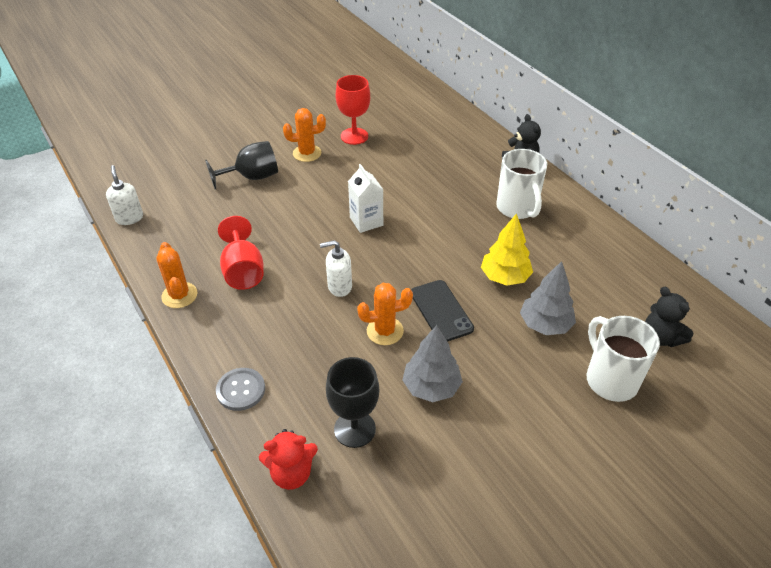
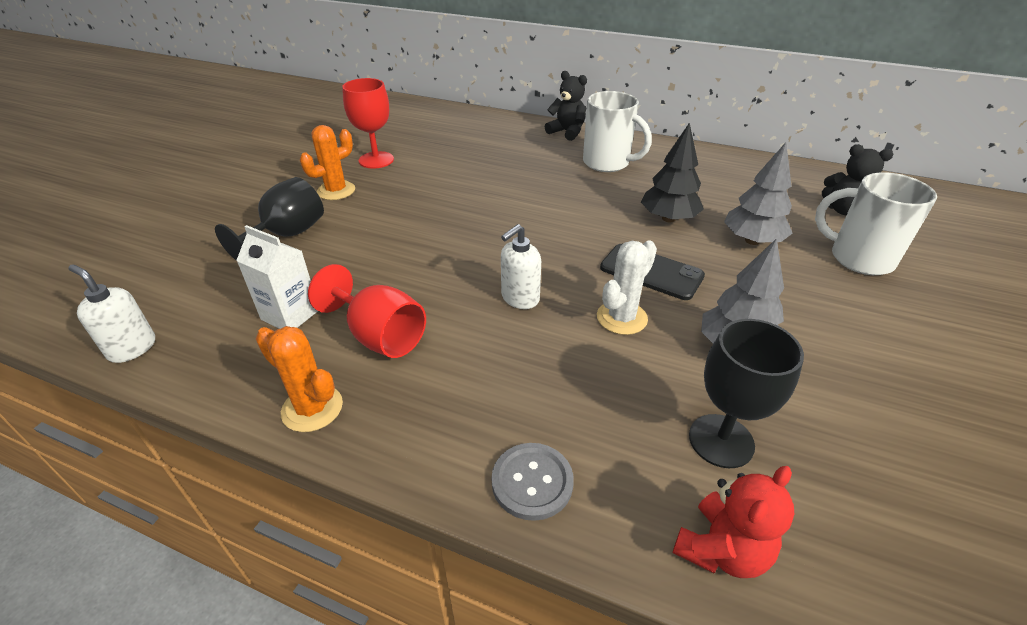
camera: 35 degrees left, 5 degrees down
white carton [348,164,384,233] -> white carton moved to [236,225,318,329]
orange cactus [357,283,413,345] -> white cactus [597,240,657,335]
yellow tree [481,213,533,286] -> black tree [641,122,704,222]

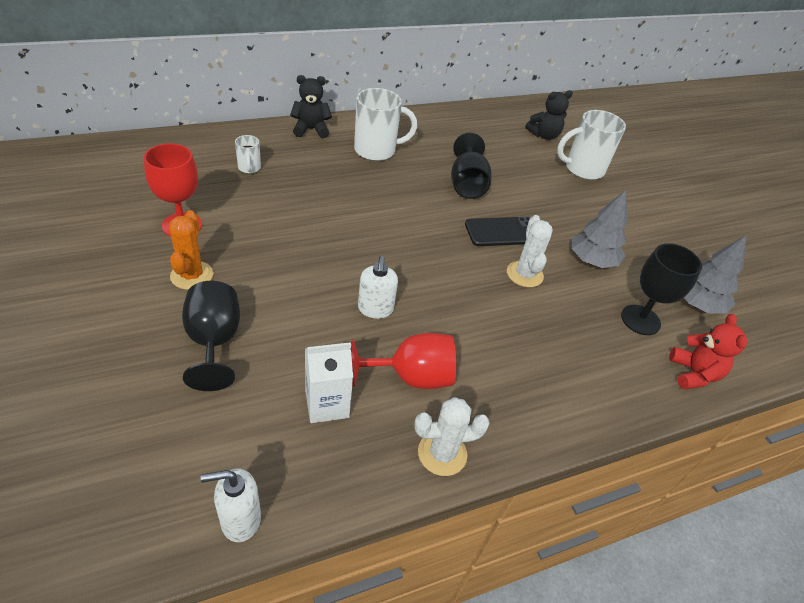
camera: 50 degrees left, 5 degrees up
orange cactus [256,326,343,432] -> white cactus [414,397,490,476]
grey button [491,443,574,521] -> none
white soap dispenser [501,224,541,309] -> white soap dispenser moved to [358,256,398,319]
black tree [641,122,704,222] -> black goblet [451,133,492,199]
grey tree [724,142,793,245] -> grey tree moved to [684,235,747,314]
none -> white mug [235,135,261,174]

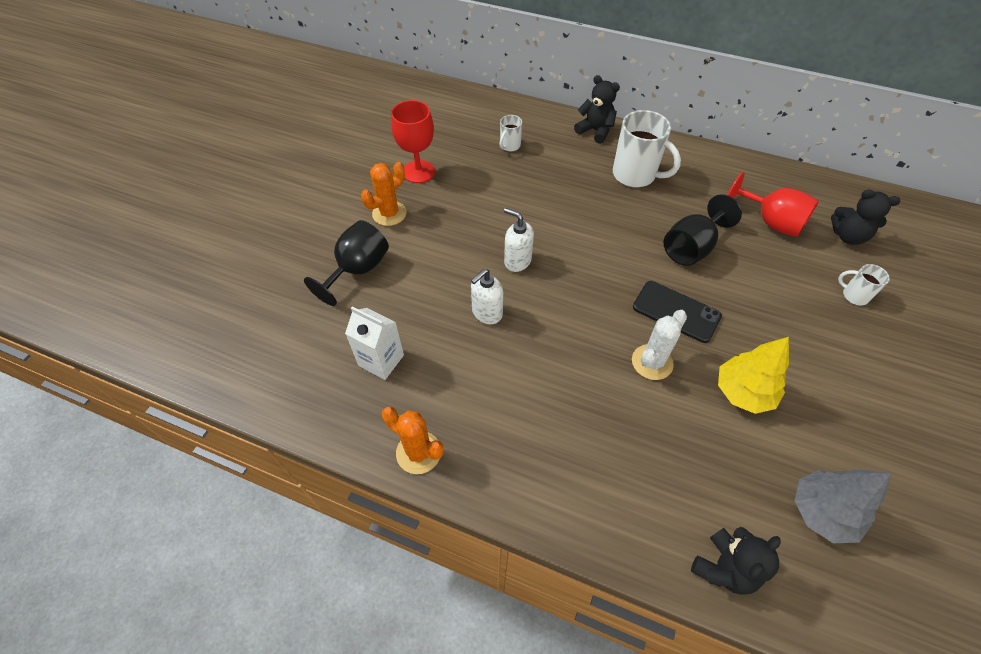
camera: 50 degrees right, 10 degrees up
white soap dispenser [201,468,261,542] -> white soap dispenser moved to [504,208,534,272]
red goblet [352,333,456,389] -> red goblet moved to [728,172,819,237]
white cactus [414,397,490,476] -> orange cactus [382,406,444,474]
white mug [557,110,626,180] -> white mug [838,264,890,305], size x0.50
grey tree [572,190,627,268] -> yellow tree [718,337,789,414]
black goblet [621,243,702,335] -> none
red teddy bear [669,314,747,390] -> black teddy bear [691,527,781,595]

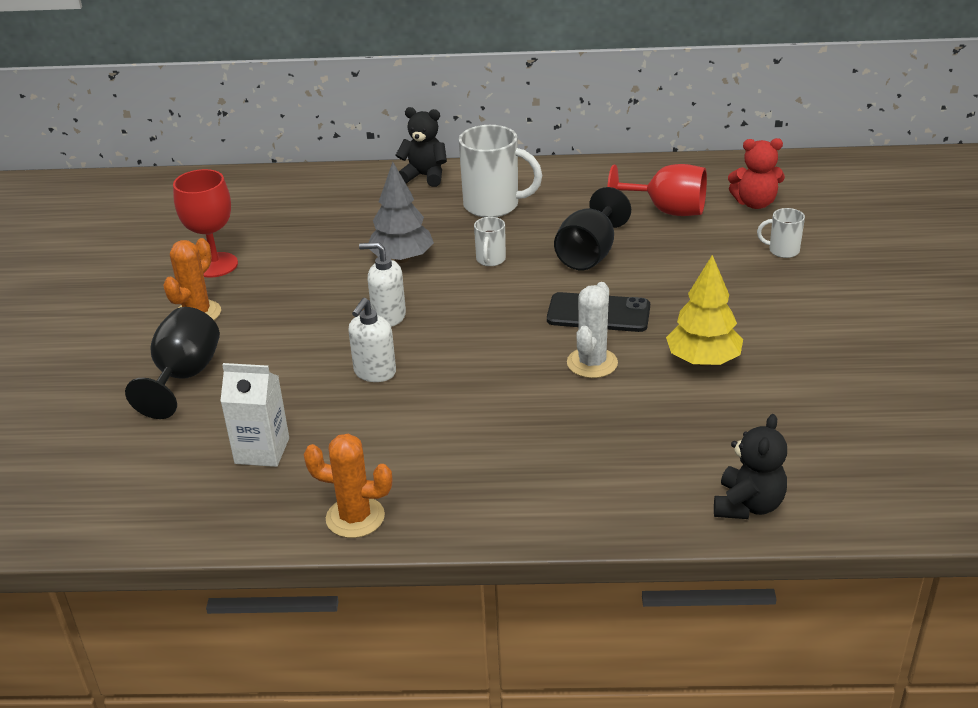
camera: 20 degrees left, 20 degrees down
white mug [500,115,522,151] -> white mug moved to [474,217,506,266]
grey tree [794,469,891,543] -> grey tree moved to [369,162,434,263]
black teddy bear [831,190,900,245] -> red teddy bear [728,138,785,209]

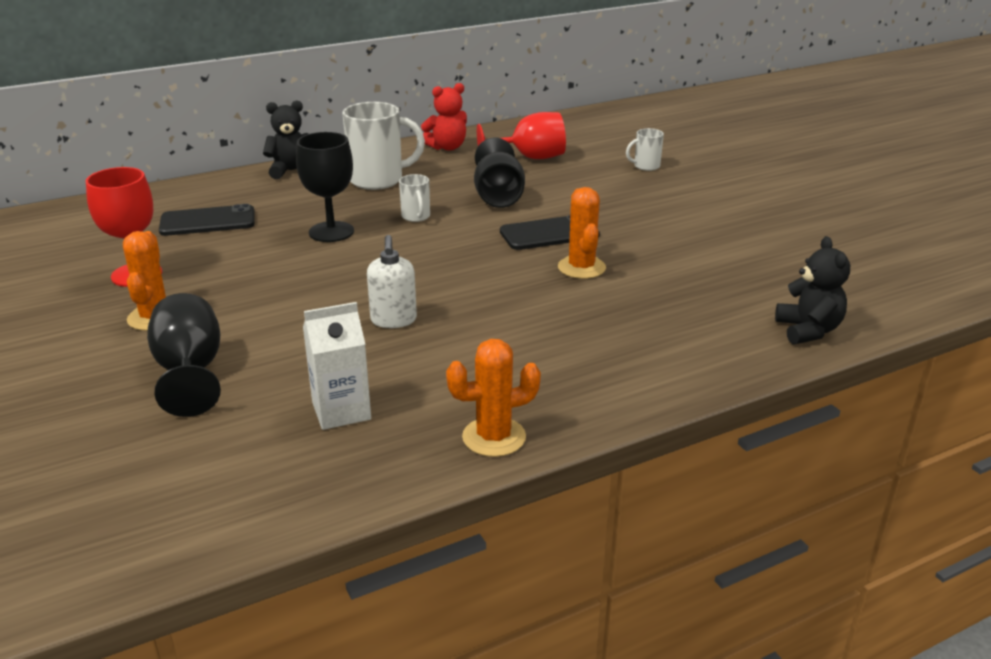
camera: 30 degrees left, 5 degrees down
white soap dispenser [359,242,406,327] -> none
grey tree [369,162,434,263] -> black goblet [296,132,354,242]
white cactus [567,282,618,378] -> orange cactus [558,187,606,279]
yellow tree [666,255,743,366] -> none
red teddy bear [728,138,785,209] -> red teddy bear moved to [421,83,467,151]
none -> black phone [159,204,255,236]

